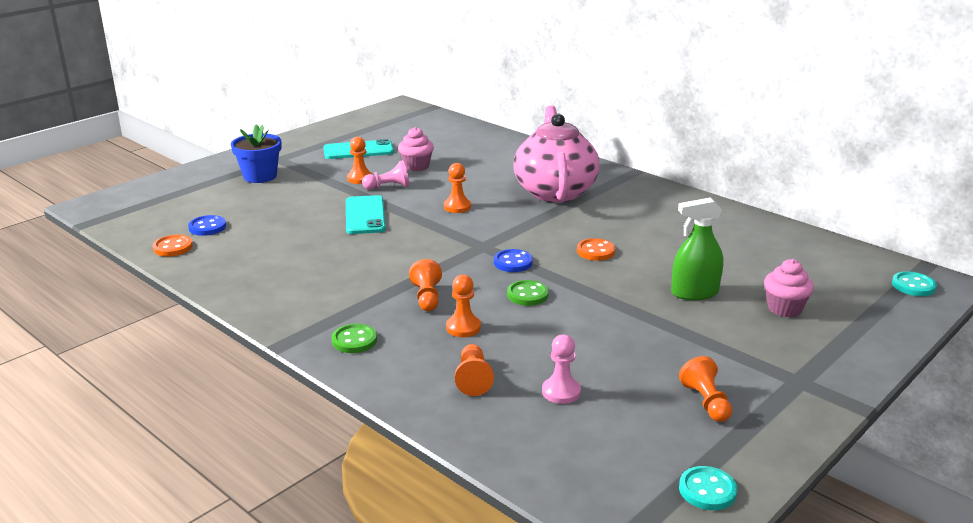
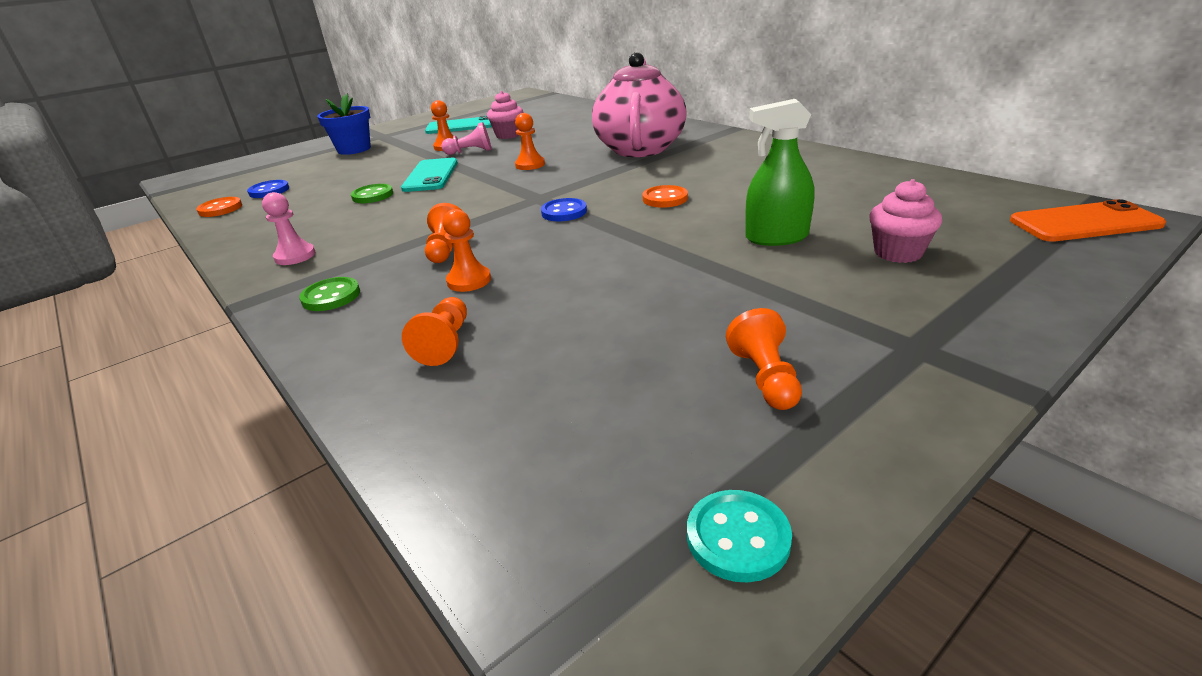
camera: 10 degrees right, 5 degrees up
green button [507,280,549,306] -> green button moved to [351,184,393,203]
pink pawn [542,334,581,404] -> pink pawn moved to [262,192,315,265]
turquoise button [892,271,937,296] -> orange phone [1010,199,1166,242]

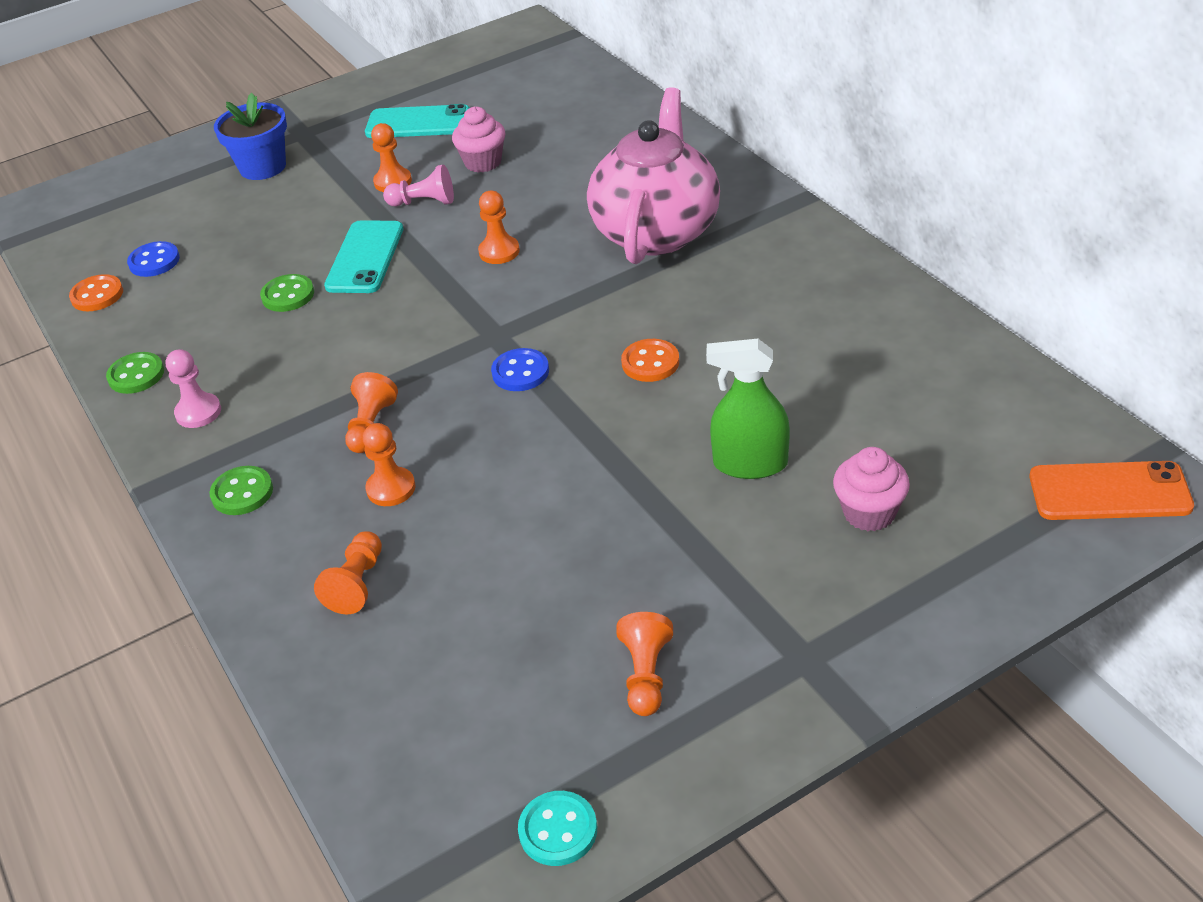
camera: 10 degrees right, 10 degrees up
none -> green button [106,352,164,394]

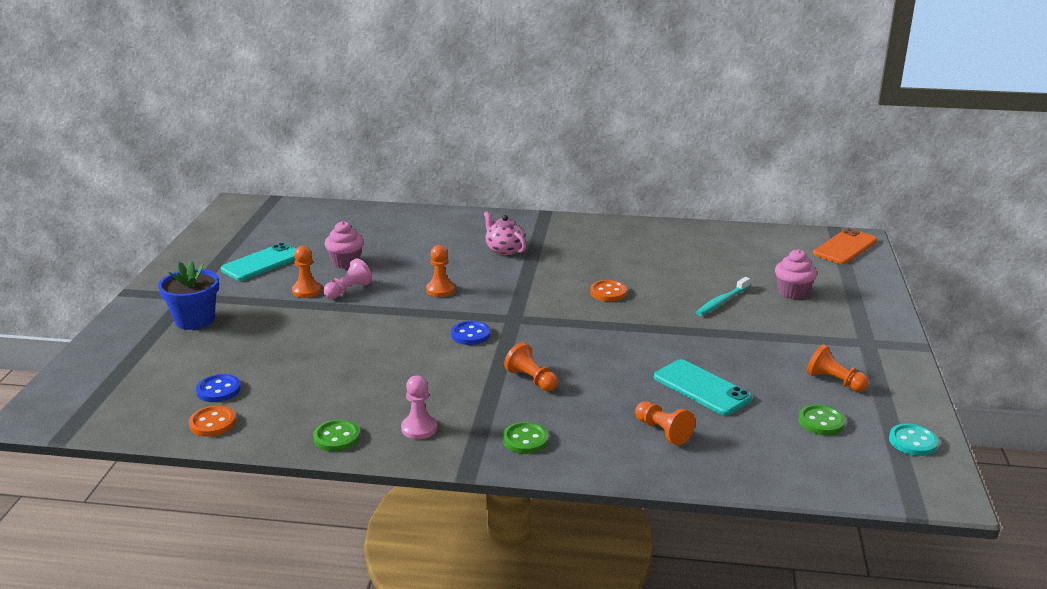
camera: 55 degrees left, 15 degrees down
green button [260,274,314,312] -> green button moved to [798,404,845,435]
turquoise phone [324,221,403,293] -> turquoise phone moved to [654,359,752,415]
orange pawn [363,423,416,506] -> none
blue button [491,348,549,391] -> blue button moved to [451,321,490,345]
pink teapot [587,87,720,264] -> pink teapot [484,211,526,255], size x0.47
green spray bottle [706,339,790,479] -> turquoise toothbrush [696,277,750,316]

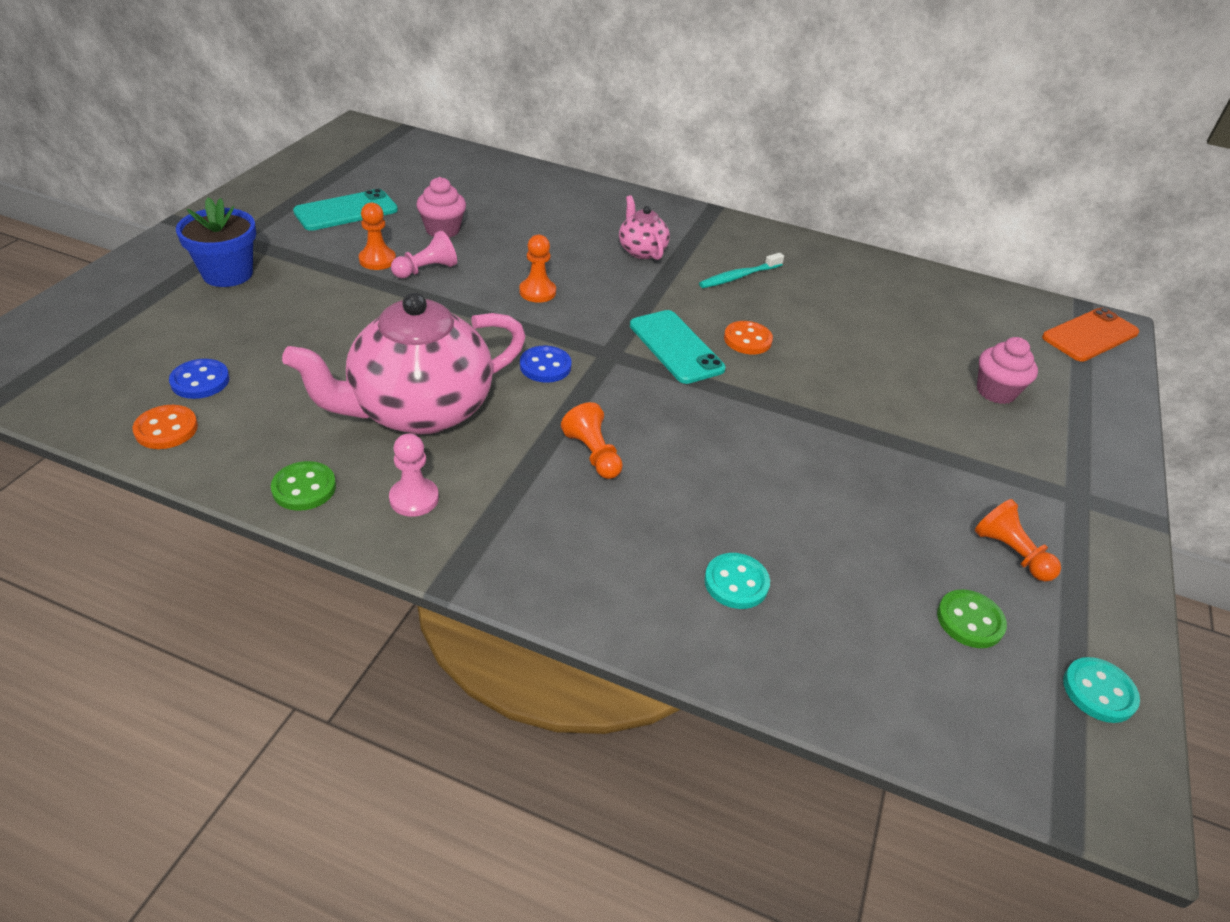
camera: 10 degrees right, 15 degrees up
green button [503,422,549,454] -> none
orange pawn [635,401,695,446] -> turquoise button [704,553,770,609]
turquoise phone [654,359,752,415] -> turquoise phone moved to [630,310,726,384]
turquoise toothbrush [696,277,750,316] -> turquoise toothbrush moved to [699,253,784,288]
none -> pink teapot [282,292,526,435]

